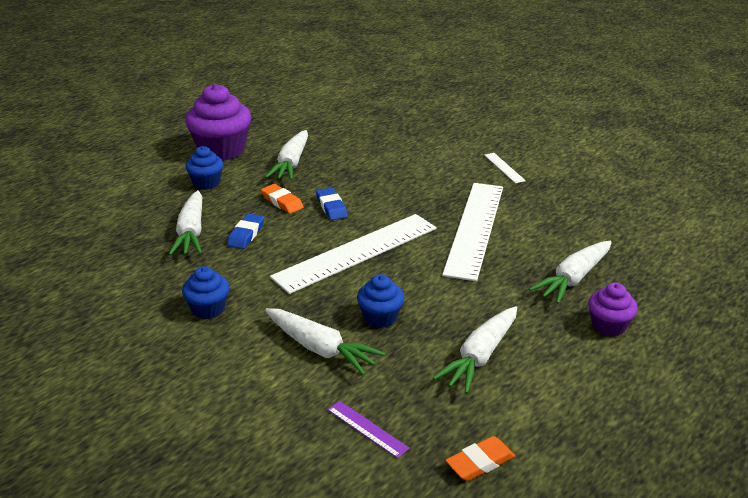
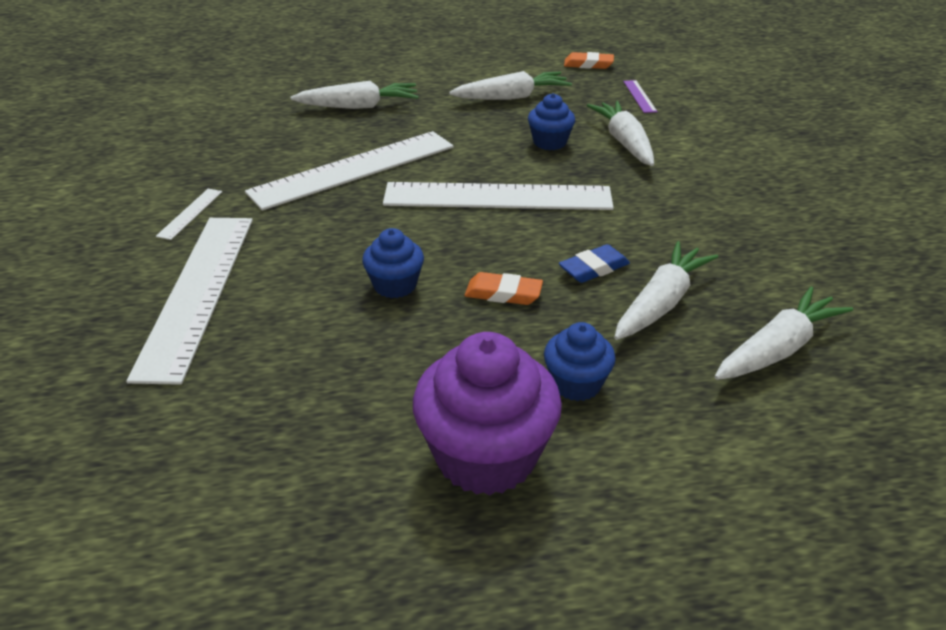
camera: 140 degrees left, 5 degrees up
blue cupcake [182,266,229,319] -> blue cupcake moved to [362,228,424,298]
orange eraser [261,184,304,214] -> orange eraser turned 75 degrees counterclockwise [465,272,543,305]
white carrot [265,130,308,180] -> white carrot moved to [714,286,853,380]
blue eraser [316,188,348,220] -> none
purple cupcake [588,282,638,337] -> none
none -> white ruler [126,218,253,385]

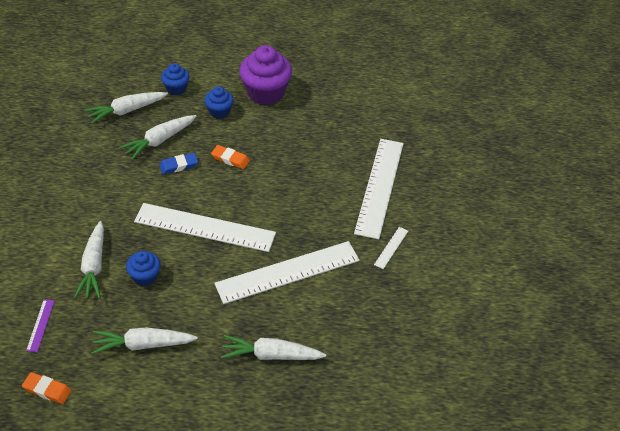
camera: 170 degrees left, 10 degrees up
blue cupcake [362,228,424,298] -> blue cupcake moved to [161,63,189,95]

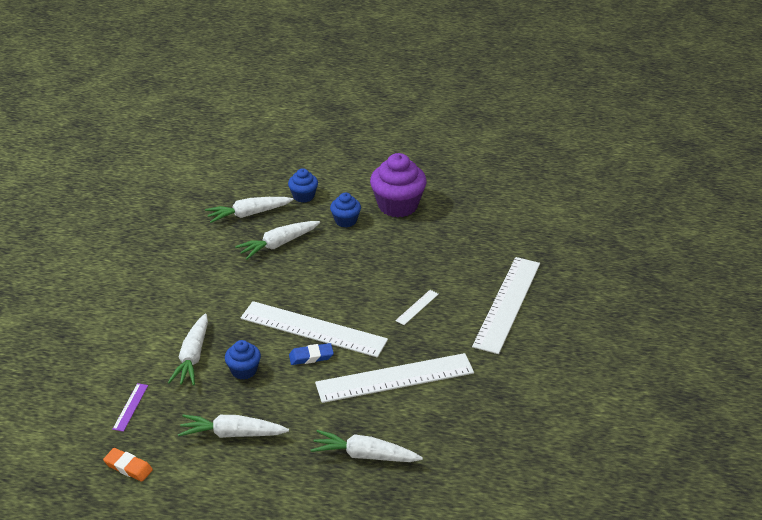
camera: 10 degrees right, 10 degrees down
blue eraser [159,153,198,174] -> blue eraser moved to [289,343,334,365]
orange eraser [211,145,250,169] -> none
white ruler [374,227,408,269] -> white ruler moved to [395,290,439,325]

